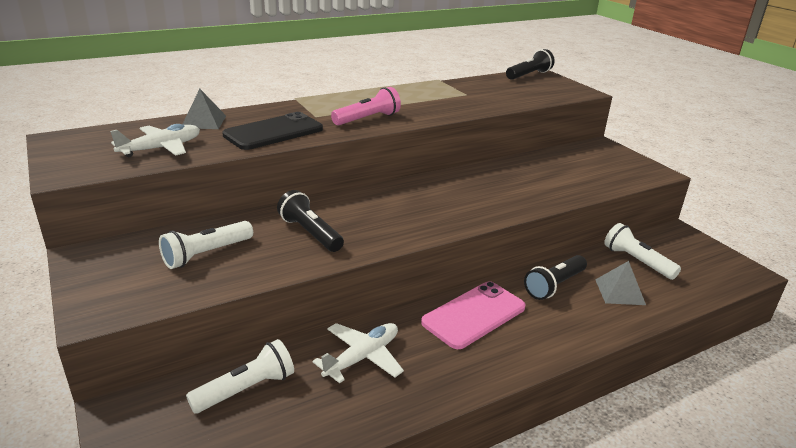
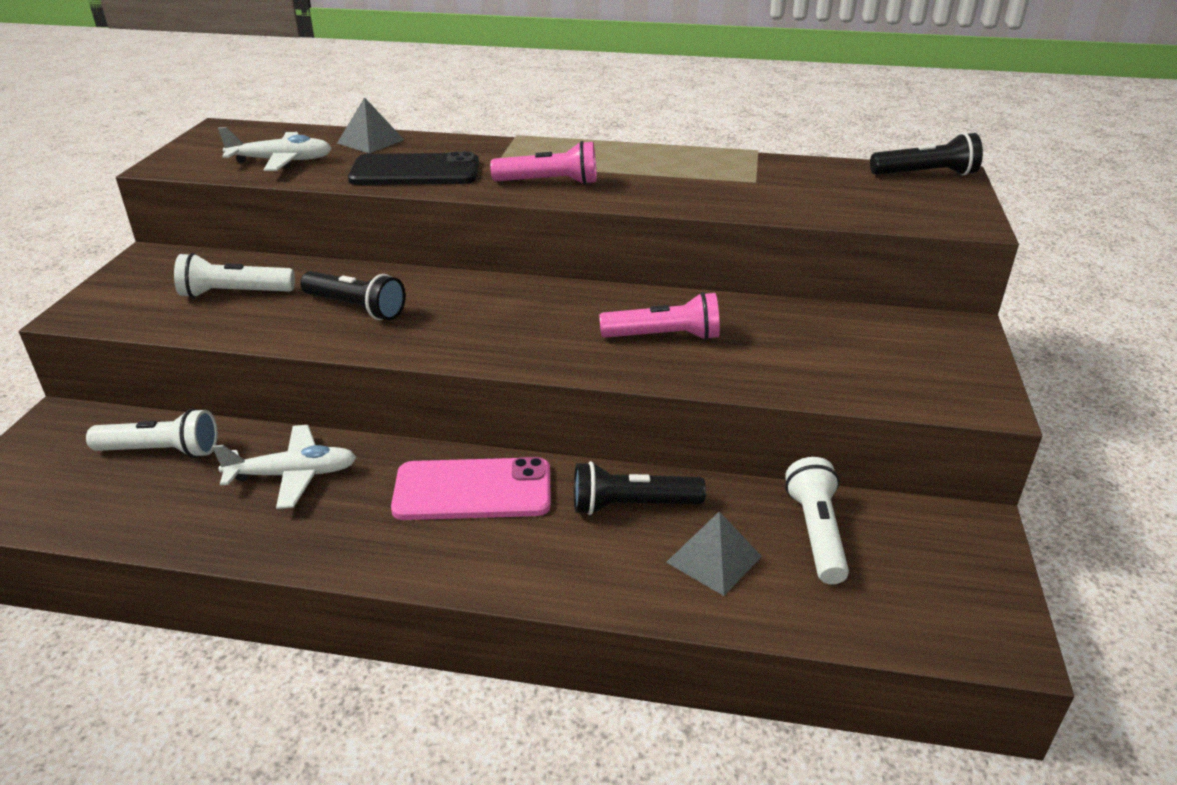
camera: 40 degrees right, 5 degrees up
black flashlight [277,190,344,252] -> black flashlight turned 120 degrees clockwise [300,271,406,320]
none -> pink flashlight [599,292,720,340]

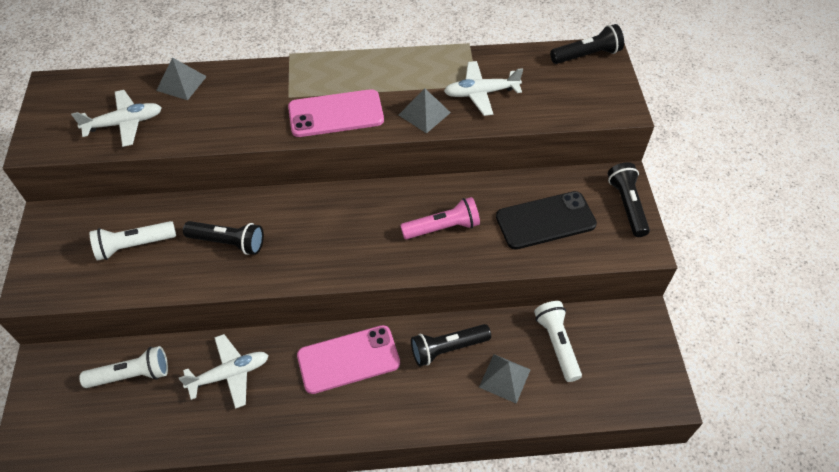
camera: 15 degrees left, 20 degrees up
black phone [348,152,479,185] -> black phone moved to [496,191,597,249]
pink flashlight [490,141,597,185] -> pink phone [288,89,384,137]
none -> grey pyramid [399,88,451,133]
none -> white plane [444,61,523,116]
none -> black flashlight [608,162,650,237]

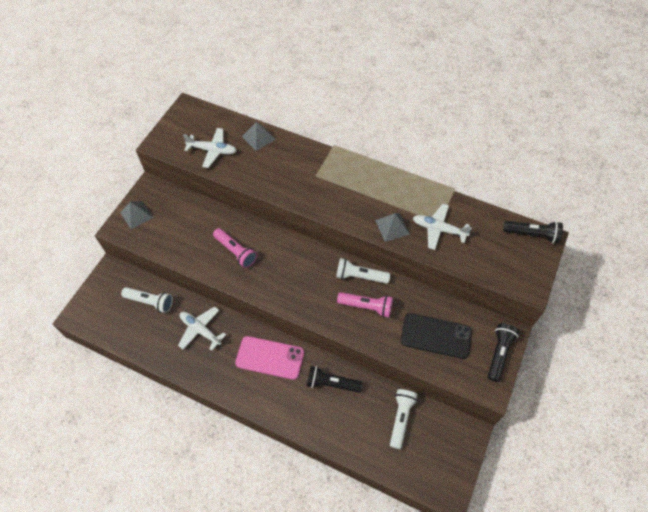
camera: 30 degrees right, 5 degrees up
white flashlight [90,221,176,261] -> white flashlight moved to [336,258,390,284]
white plane [179,334,269,409] -> white plane turned 150 degrees counterclockwise [178,306,226,351]
black flashlight [183,221,264,255] -> pink flashlight [213,228,257,268]
pink phone [288,89,384,137] -> none
grey pyramid [479,354,531,404] -> grey pyramid moved to [120,201,153,229]

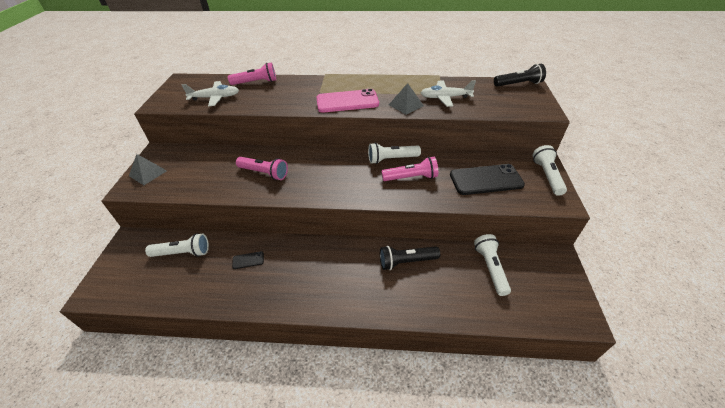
camera: 20 degrees left, 15 degrees down
white plane [178,306,226,351] -> black phone [232,251,264,269]
pink phone [235,336,304,380] -> pink phone moved to [316,89,379,113]
grey pyramid [242,122,276,151] -> pink flashlight [228,62,276,85]
black flashlight [488,323,519,382] -> white flashlight [533,145,567,196]

